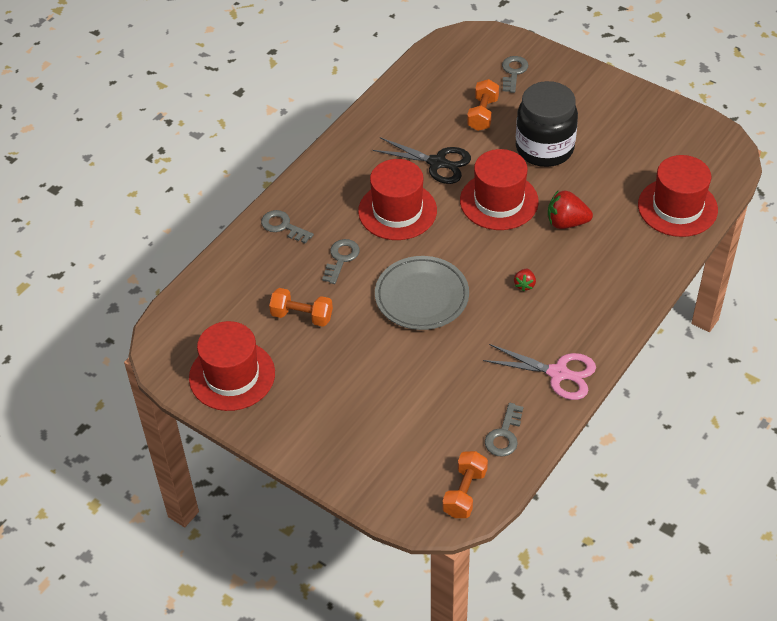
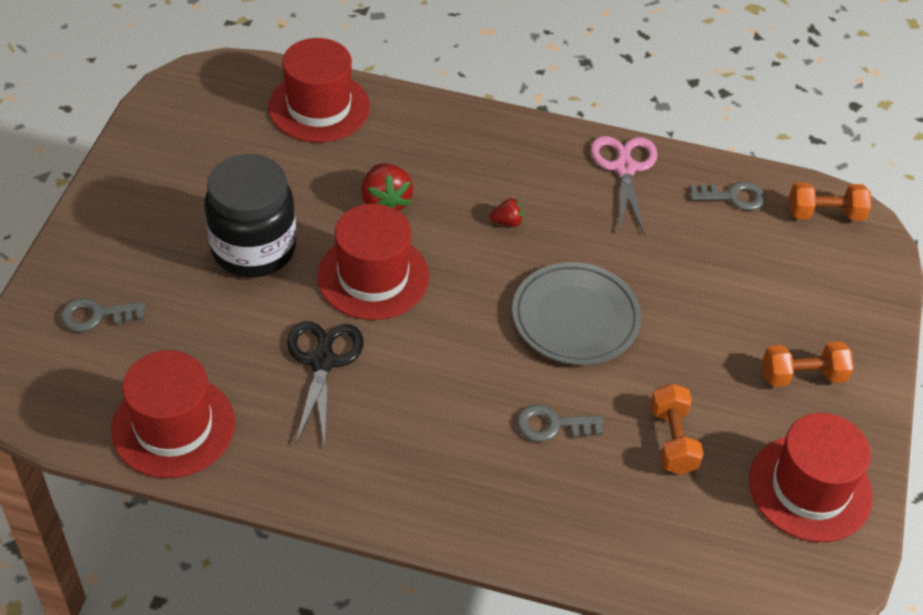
camera: 115 degrees left, 0 degrees up
grey key [261,210,314,244] -> none
red hat [358,159,437,240] -> red hat moved to [111,350,235,478]
orange dumbbell [467,79,499,131] -> orange dumbbell moved to [763,342,854,387]

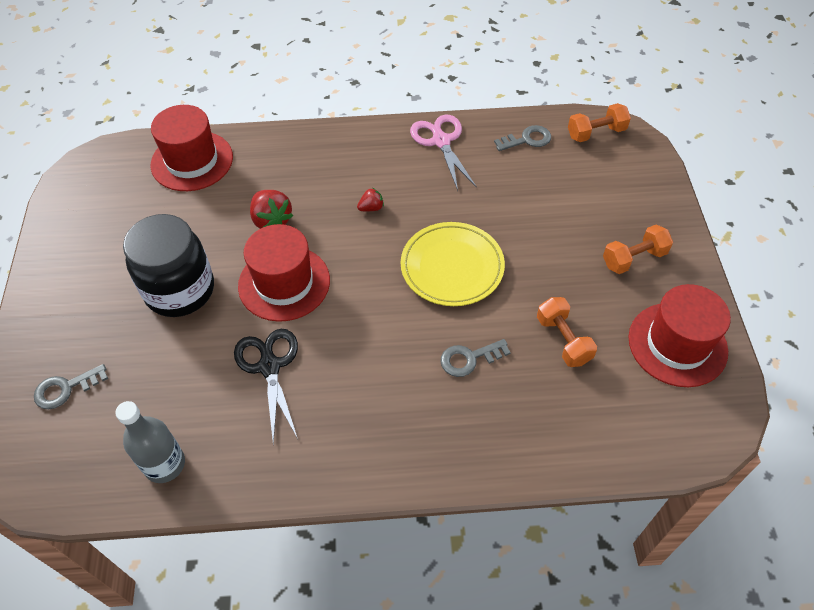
camera: 15 degrees left, 5 degrees up
red hat [111,350,235,478] -> grey bottle [115,401,185,483]
grey plate [512,262,641,365] -> yellow plate [401,222,505,306]

